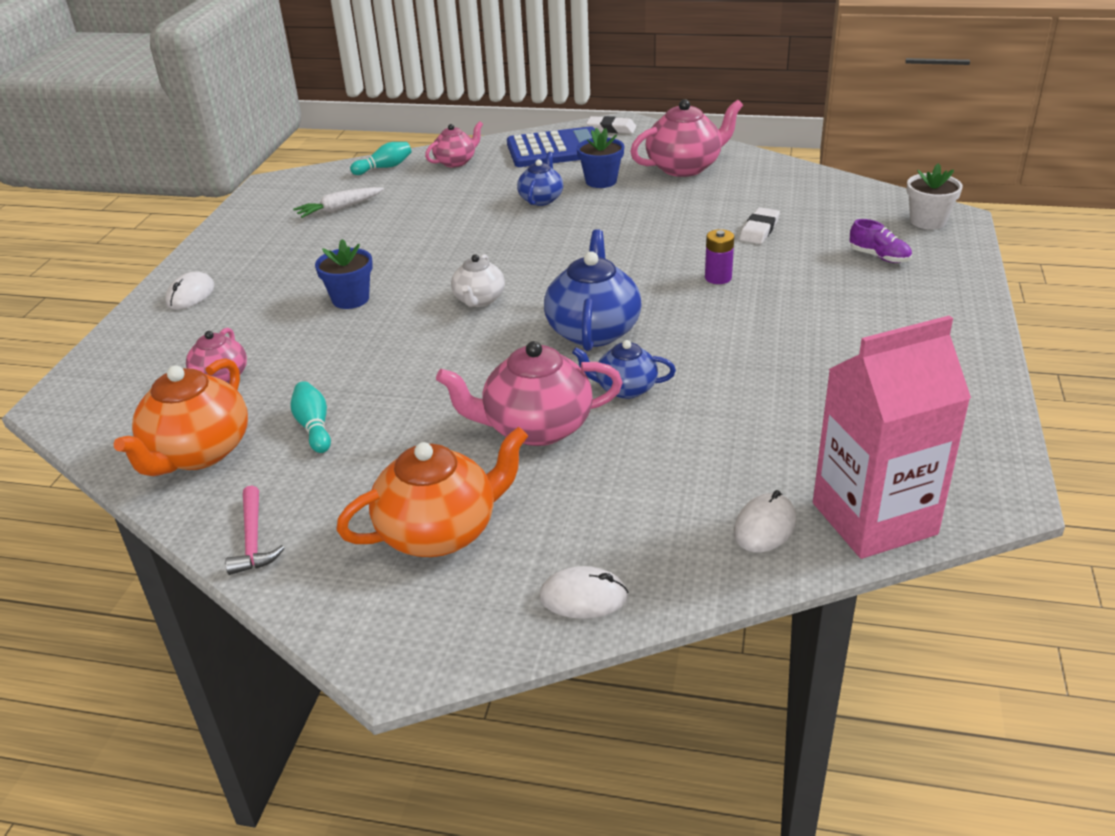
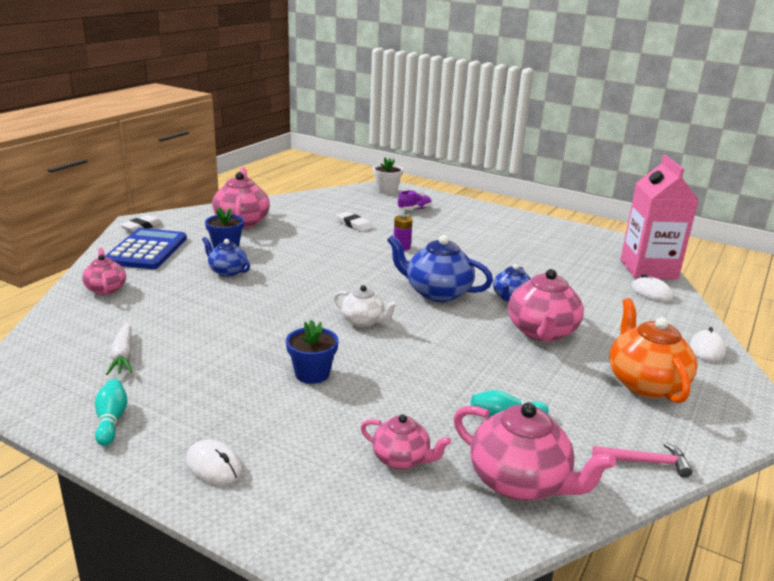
camera: 75 degrees left, 10 degrees down
orange teapot [113,358,248,476] -> pink teapot [453,402,616,501]
turquoise bowling pin [350,142,412,175] -> turquoise bowling pin moved to [95,379,127,446]

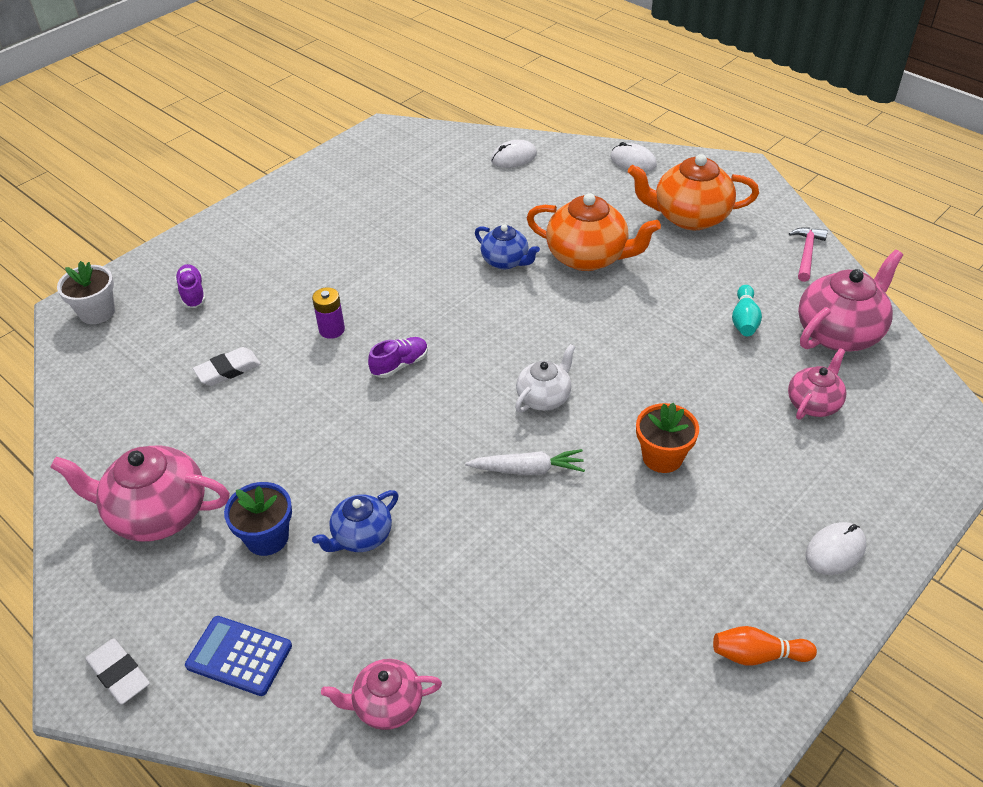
camera: 75 degrees left, 20 degrees up
turquoise bowling pin [95,379,127,446] -> orange bowling pin [713,626,817,665]
blue calculator [105,228,187,269] -> blue calculator [185,616,292,696], size x0.61
white carrot [106,322,132,375] -> white carrot moved to [465,449,585,475]
blue flower pot [286,320,338,384] -> orange flower pot [636,402,699,473]
blue teapot [387,235,493,302] -> none
pink teapot [508,269,584,342] -> orange teapot [527,193,661,271]
pink carton [620,155,699,280] -> none
none -> purple shoe [368,337,428,378]

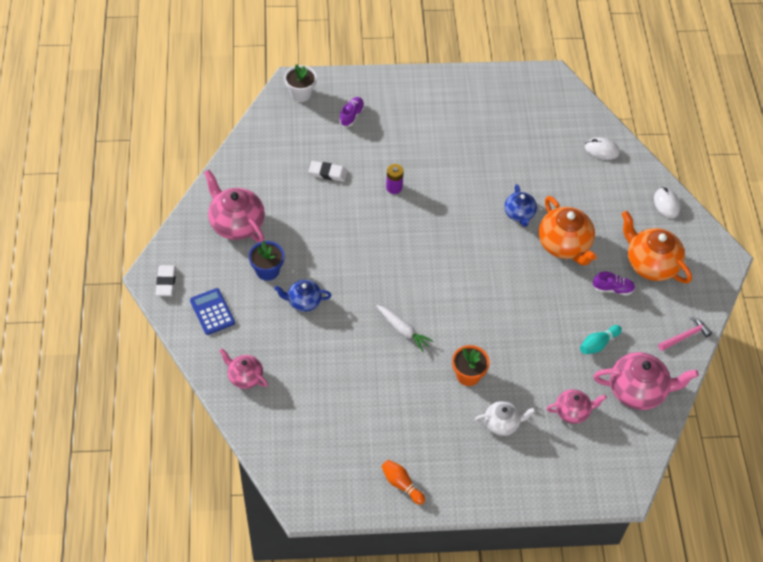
camera: 40 degrees right, 10 degrees up
purple shoe [368,337,428,378] -> purple shoe moved to [593,272,635,296]
white teapot [515,344,575,413] -> white teapot moved to [475,401,536,436]
white mouse [806,522,867,575] -> none

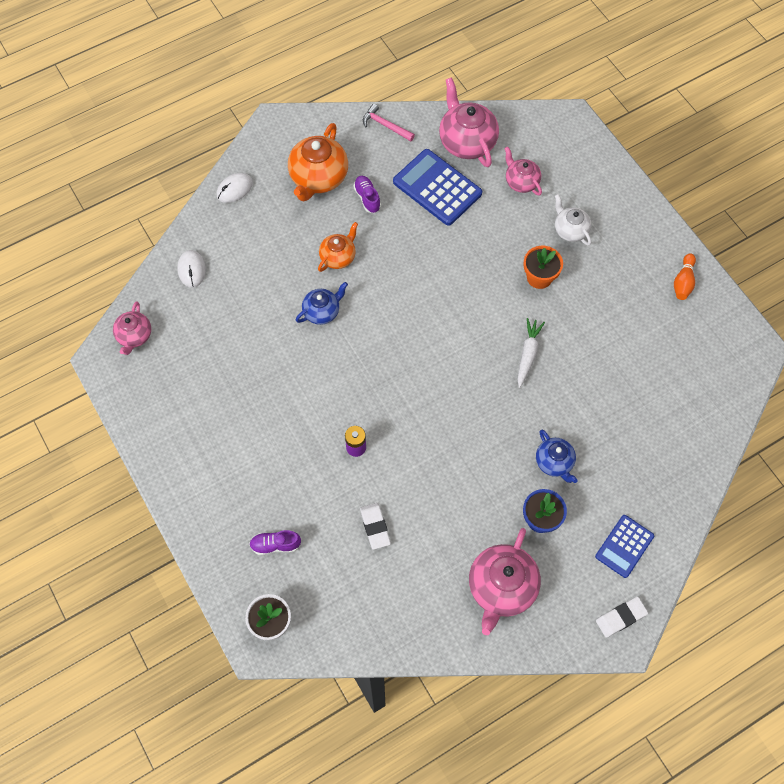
camera: 115 degrees left, 10 degrees up
pink teapot [219,349,268,389] -> pink teapot moved to [113,301,151,355]
orange teapot [538,196,597,266] -> orange teapot [318,222,358,272], size x0.59
turquoise bowling pin [580,325,622,354] -> blue calculator [393,149,482,226]

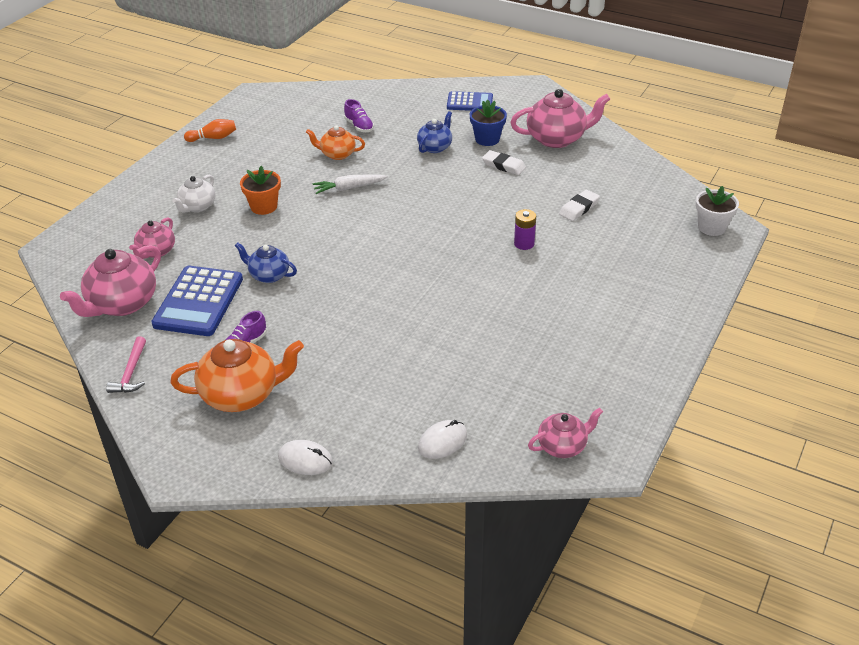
camera: 120 degrees left, 25 degrees down
purple shoe [249,530,301,555] -> purple shoe moved to [344,99,374,132]
blue teapot [296,282,348,325] -> blue teapot moved to [235,242,297,283]
orange teapot [318,222,358,272] -> orange teapot moved to [306,125,365,160]
white eraser [596,597,648,638] -> white eraser moved to [482,150,526,175]

